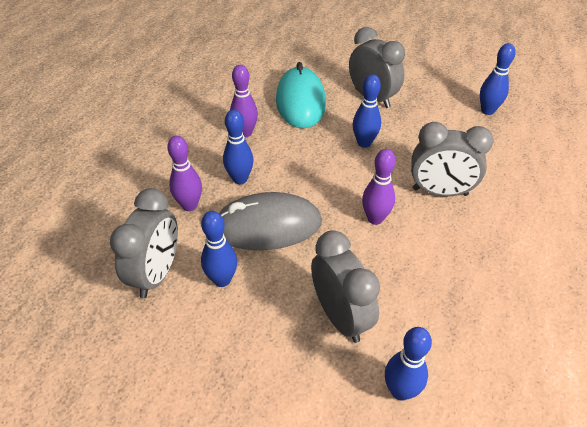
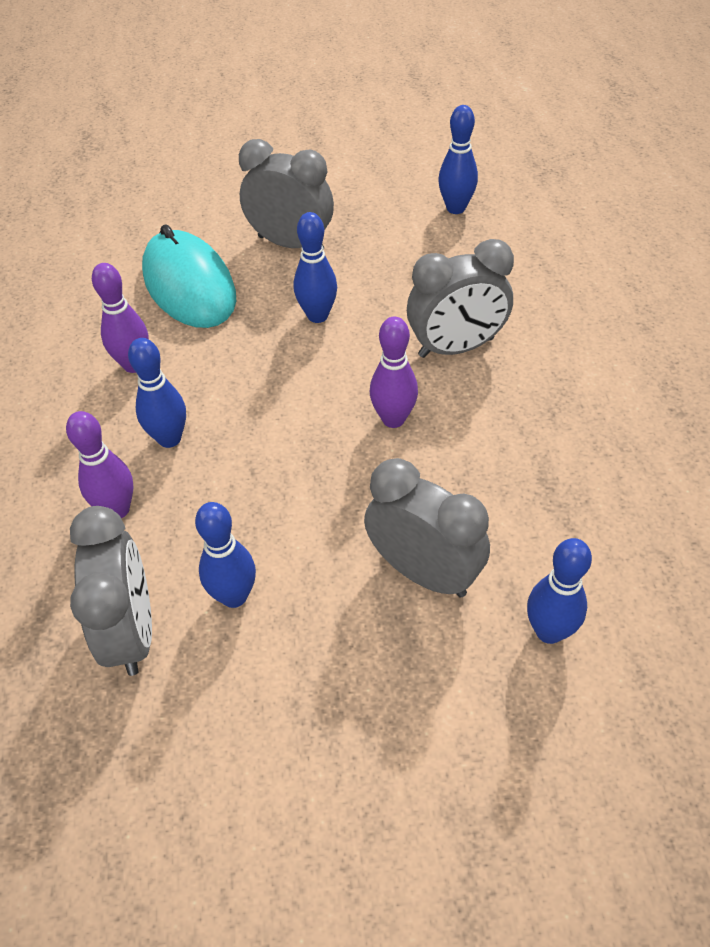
camera: 25 degrees left, 5 degrees up
grey mouse [219,192,322,250] -> none

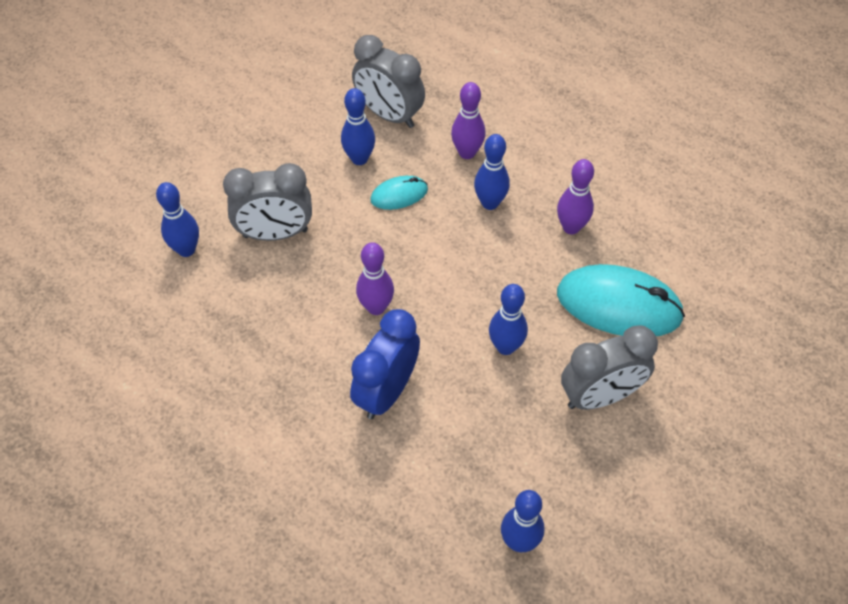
camera: 135 degrees right, 5 degrees up
grey clock [407,239,514,358] -> blue clock [350,309,420,419]
none -> turquoise mouse [370,176,428,210]

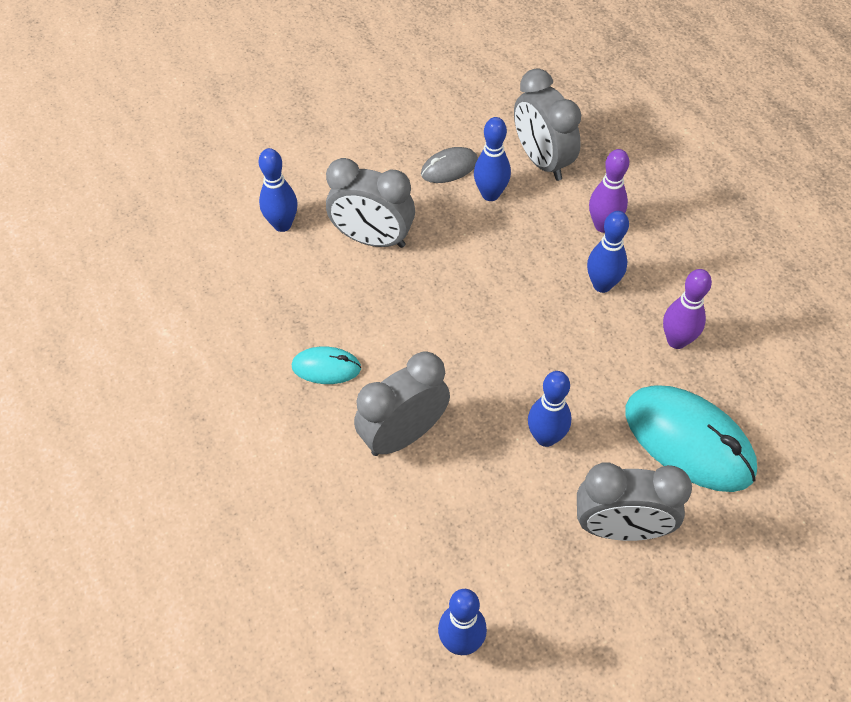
camera: 25 degrees right, 0 degrees up
blue clock [350,309,420,419] -> grey clock [354,352,450,456]
purple bowling pin [356,242,394,315] -> none
turquoise mouse [370,176,428,210] -> turquoise mouse moved to [292,347,361,384]
none -> grey mouse [421,147,478,183]

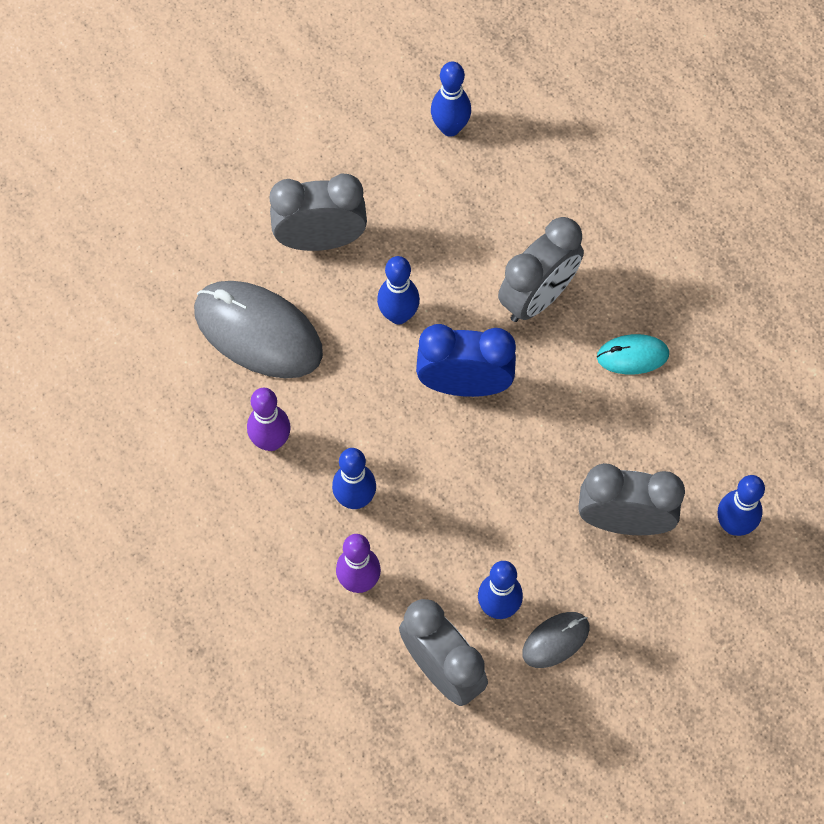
camera: 170 degrees right, 10 degrees up
turquoise mouse [625,385,757,492] -> grey mouse [194,281,323,378]
none -> blue clock [416,324,516,397]

